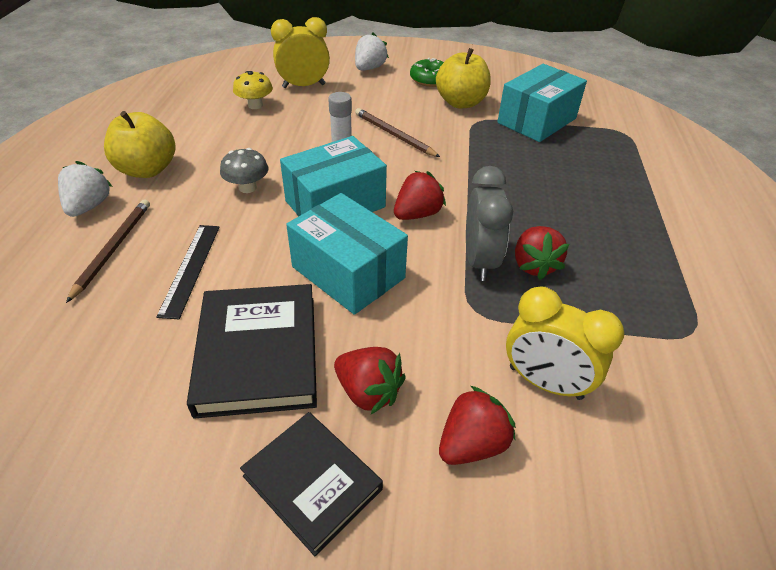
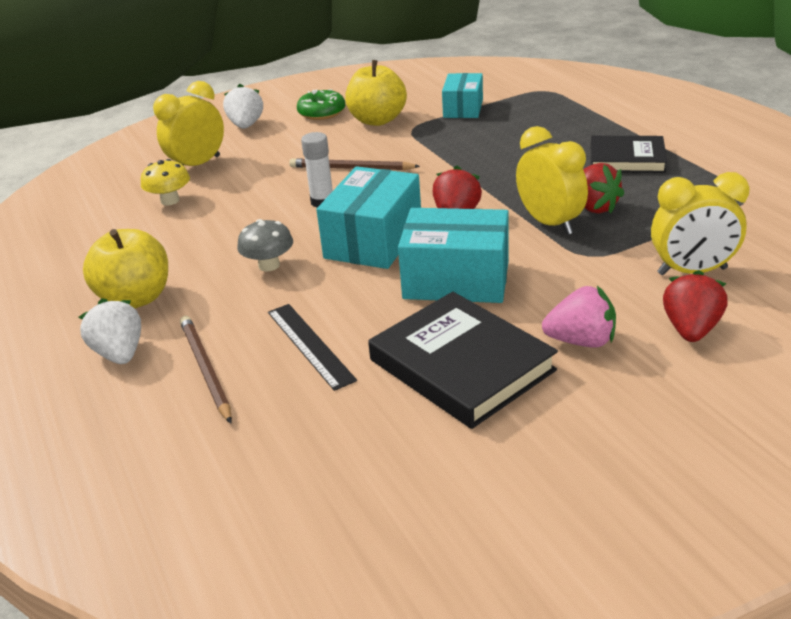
camera: 30 degrees left, 10 degrees down
black book [240,412,383,556] -> black book moved to [591,136,667,173]
red strawberry [334,347,405,414] -> pink strawberry [542,286,616,348]
grey clock [466,166,513,281] -> yellow clock [516,126,588,235]
turquoise box [497,64,587,142] -> turquoise box [442,73,483,118], size x0.64

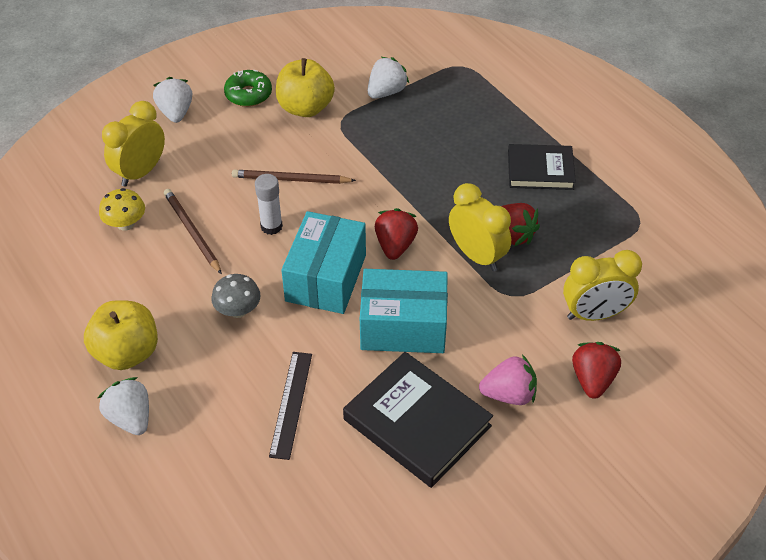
camera: 10 degrees left, 15 degrees up
brown pencil [180,316,232,423] -> brown pencil moved to [164,189,222,274]
black ruler [268,304,357,391] -> black ruler turned 45 degrees clockwise [269,352,312,460]
turquoise box [442,73,483,118] -> white strawberry [368,56,409,99]

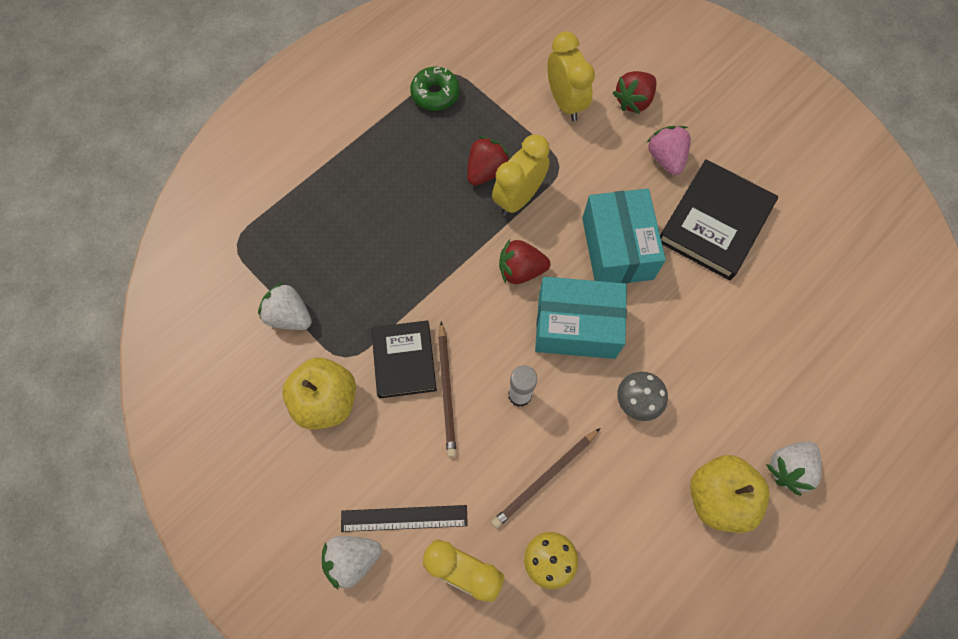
camera: 100 degrees left, 20 degrees up
green donut [224,70,272,107] -> green donut moved to [410,67,460,111]
black ruler [269,352,312,460] -> black ruler moved to [341,505,468,532]
black book [508,144,576,190] -> black book moved to [371,320,437,398]
red strawberry [572,342,621,399] -> red strawberry turned 45 degrees counterclockwise [613,71,656,114]

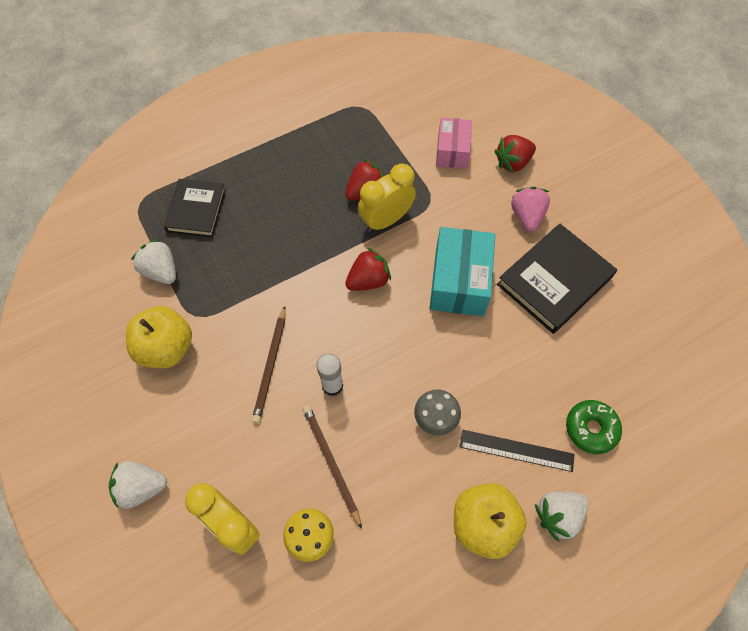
camera: 15 degrees right, 5 degrees down
black ruler [341,505,468,532] -> black ruler moved to [460,430,575,472]
black book [371,320,437,398] -> black book moved to [164,179,226,237]
green donut [410,67,460,111] -> green donut moved to [566,400,622,454]
brown pencil [491,428,600,528] -> brown pencil turned 90 degrees clockwise [303,405,362,529]
red strawberry [499,239,550,284] -> red strawberry turned 135 degrees clockwise [345,248,391,291]
turquoise box [535,277,627,359] -> none
yellow clock [548,31,595,121] -> pink box [436,118,472,169]

